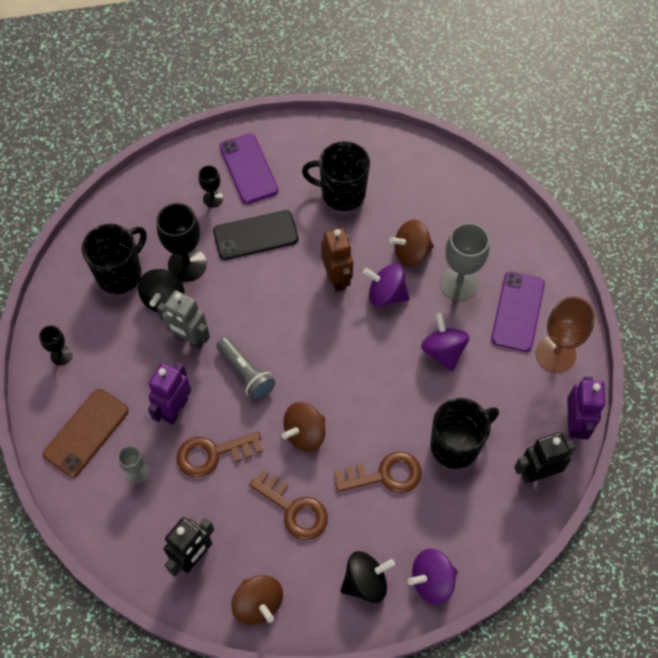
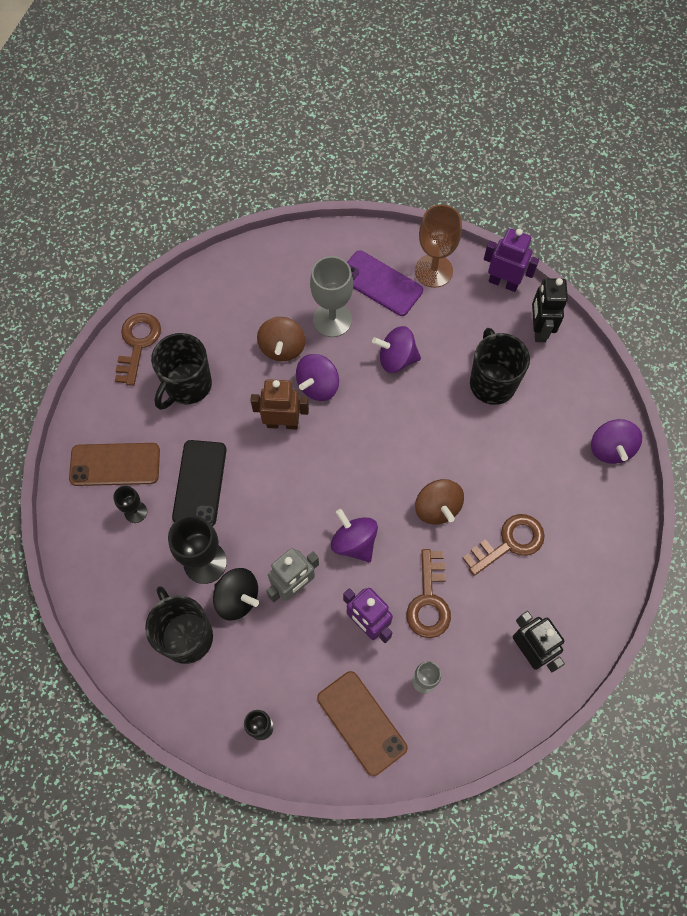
camera: 70 degrees left, 5 degrees up
grey flashlight [216,337,275,400] -> purple spinning top [331,509,378,562]
purple phone [220,133,278,204] -> brown phone [69,443,160,486]
brown spinning top [231,575,283,625] -> none
brown key [335,452,422,493] -> brown key moved to [115,313,161,386]
black spinning top [340,551,395,603] -> none

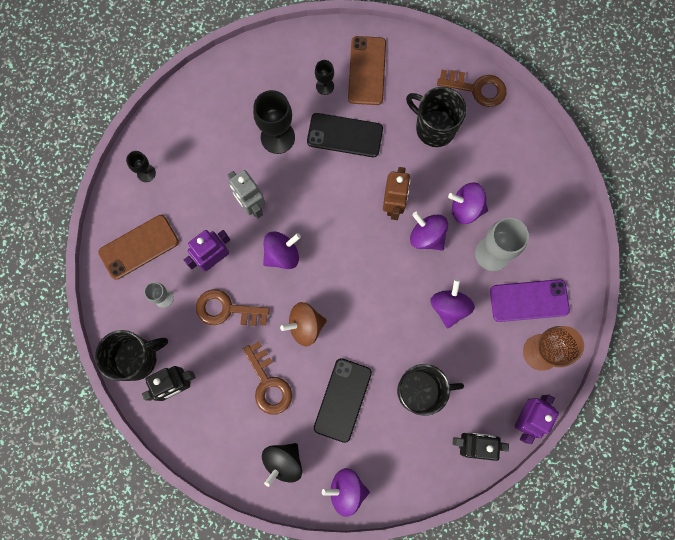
camera: 95 degrees right, 10 degrees up
black mug [145,586,213,664] -> black mug moved to [95,330,168,381]
black spinning top [213,568,259,621] -> black spinning top moved to [262,443,302,487]
brown spinning top [257,317,305,361] -> purple spinning top [448,182,488,224]
purple phone [347,250,423,316] -> purple phone turned 45 degrees clockwise [490,279,570,322]
none -> black phone [314,358,372,443]

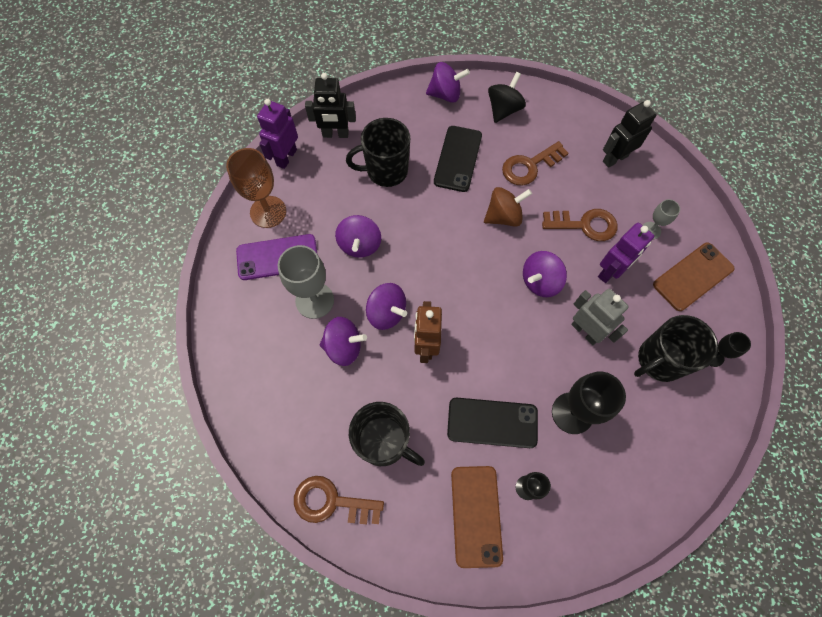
camera: 175 degrees right, 10 degrees down
black mug [95,330,168,381] -> black mug moved to [634,315,718,382]
brown key [243,341,292,414] -> brown key turned 90 degrees counterclockwise [502,141,568,186]

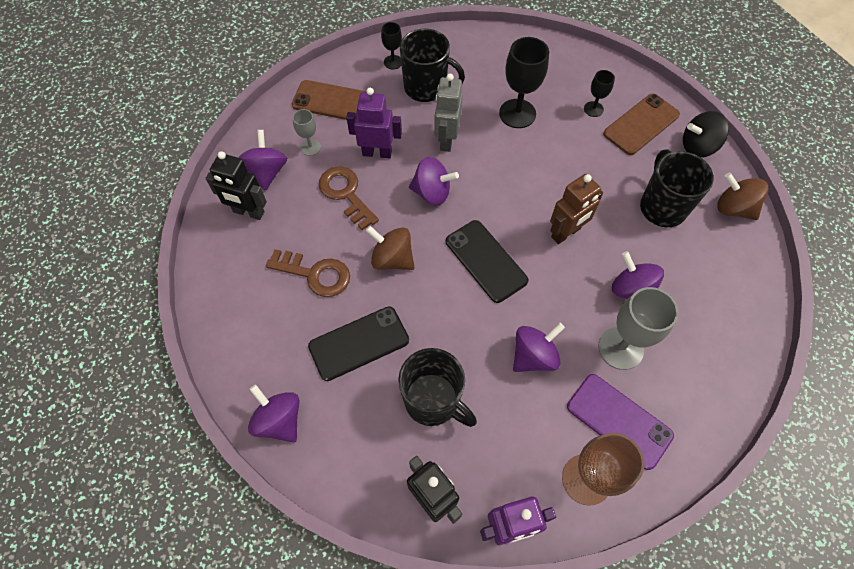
camera: 130 degrees left, 5 degrees down
brown key [294,476,384,525] -> brown spinning top [717,173,768,220]
purple spinning top [366,283,407,330] -> purple spinning top moved to [239,130,287,190]
black phone [447,398,538,448] -> black phone moved to [446,220,529,303]
black spinning top [488,72,526,123] -> black spinning top moved to [683,111,729,157]

